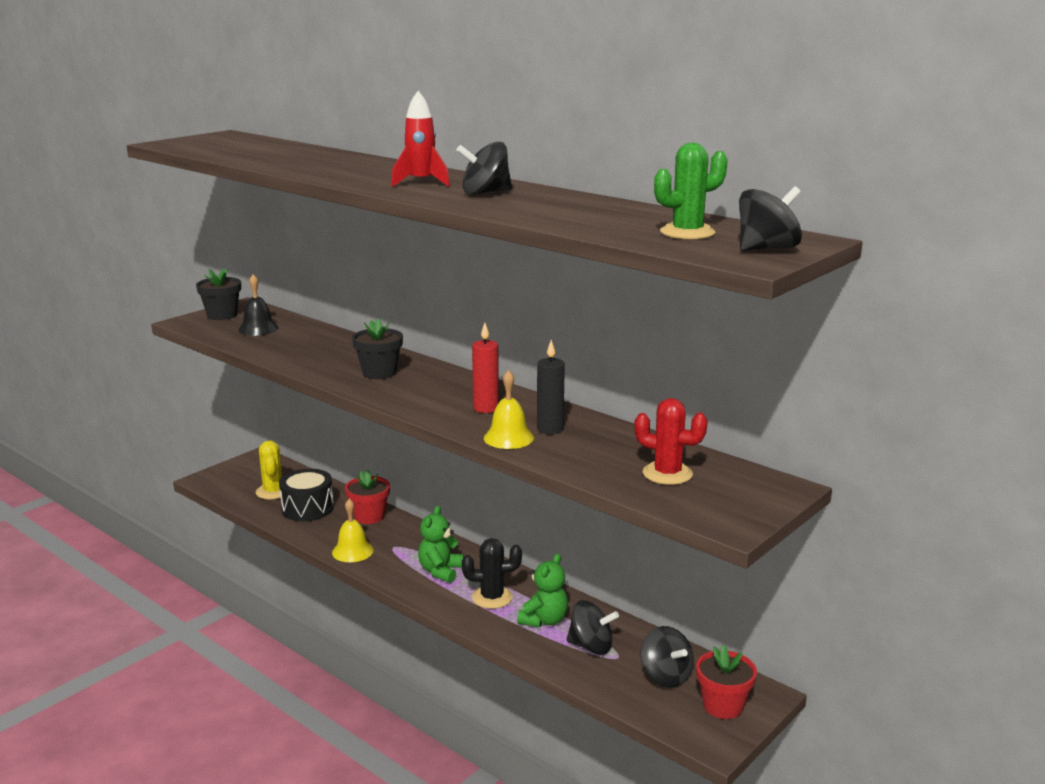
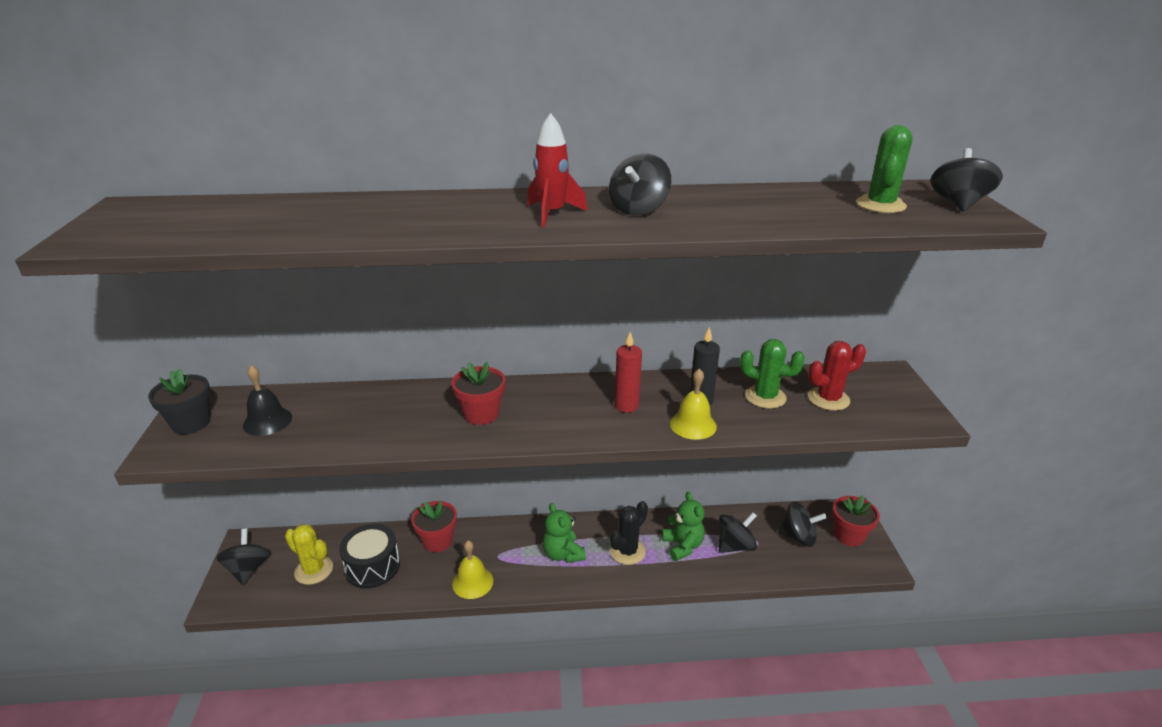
camera: 45 degrees left, 10 degrees up
black flower pot [352,318,403,379] -> red flower pot [452,362,505,425]
none -> black spinning top [216,529,270,585]
none -> green cactus [740,339,805,409]

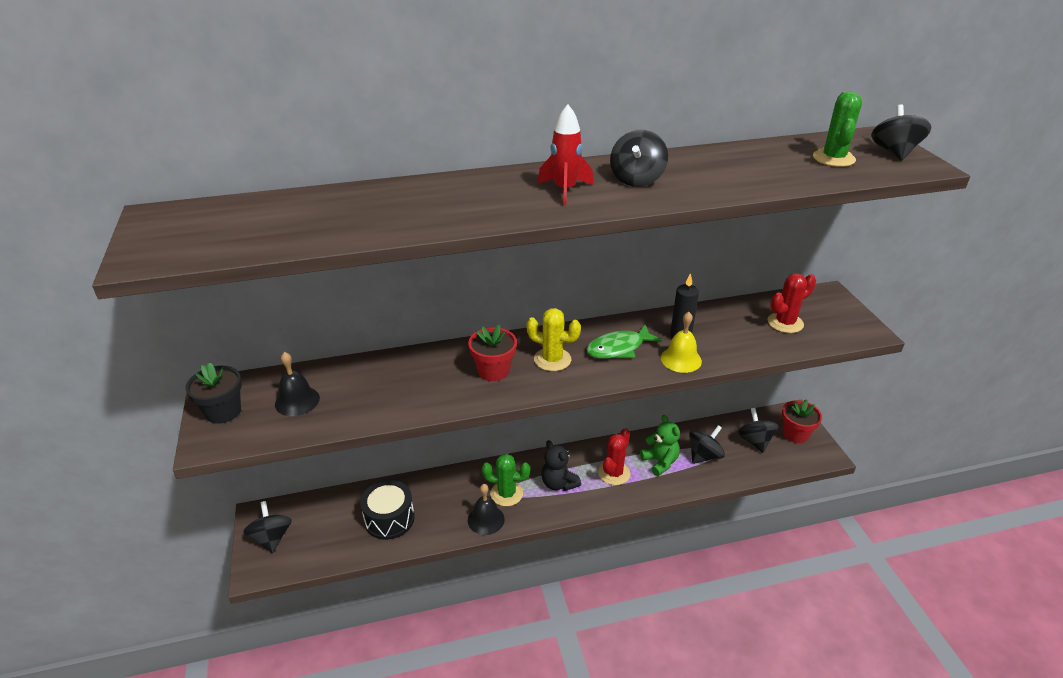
camera: 10 degrees left, 5 degrees up
yellow cactus [285,524,333,585] -> yellow cactus moved to [526,308,581,371]
red flower pot [411,501,457,552] -> none
yellow bell [452,541,493,599] -> black bell [468,484,505,535]
green teddy bear [543,503,586,563] -> black teddy bear [541,440,581,491]
black cactus [610,501,648,565] -> red cactus [598,428,630,485]
red candle [615,332,642,413] -> green fish [586,324,663,359]
green cactus [740,339,805,409] -> green cactus moved to [482,454,530,506]
black spinning top [778,502,827,547] -> black spinning top turned 105 degrees counterclockwise [737,408,778,453]

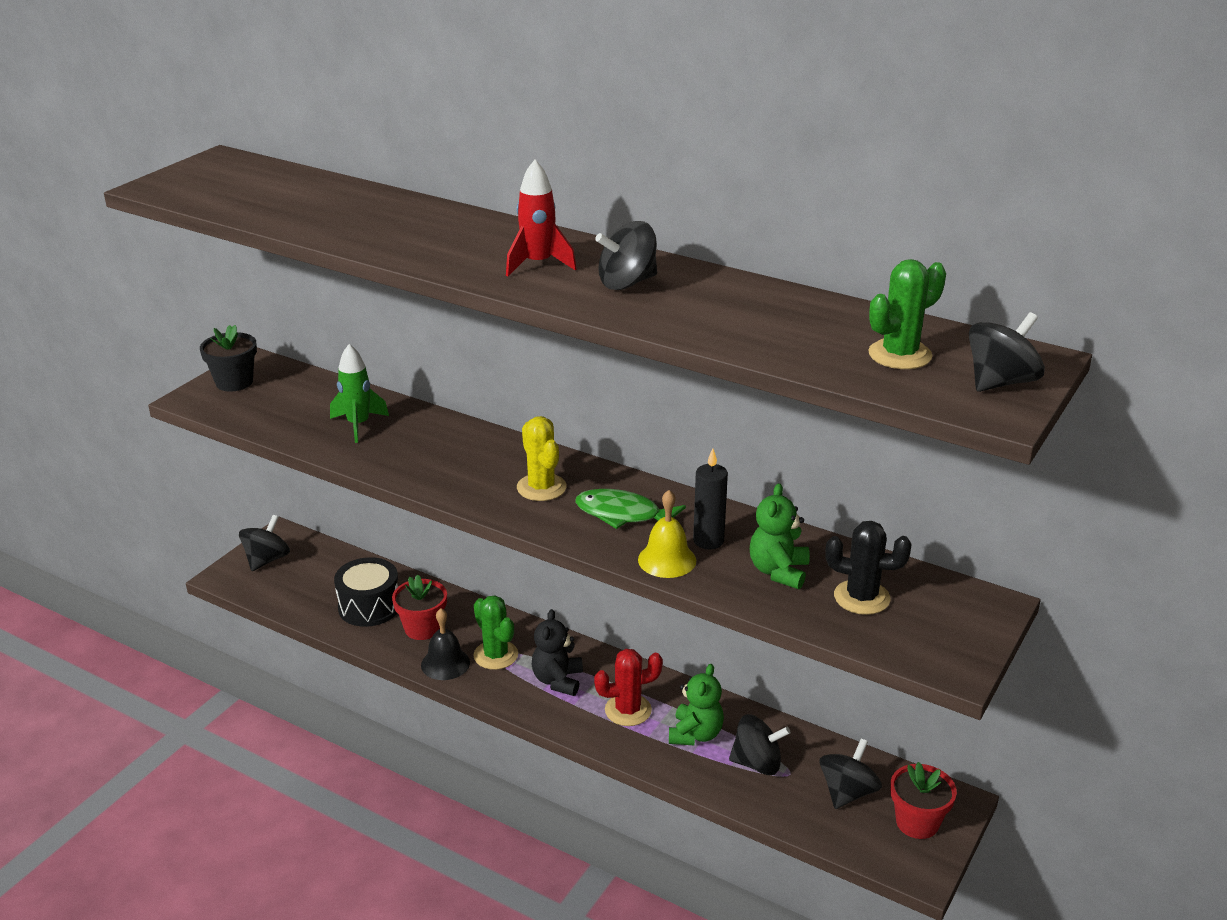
camera: 45 degrees right, 5 degrees down
black bell [275,352,320,416] -> none
red flower pot [468,325,517,381] -> red flower pot moved to [392,574,447,640]
red cactus [768,273,816,333] -> black cactus [825,521,912,615]
none -> green rocket [330,344,389,443]
none -> green teddy bear [750,483,810,589]

